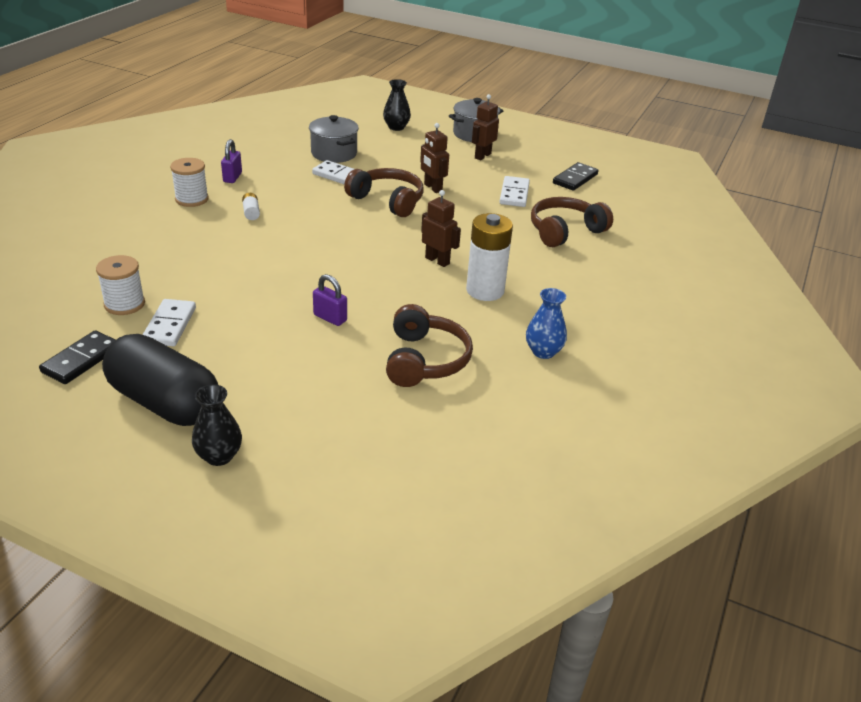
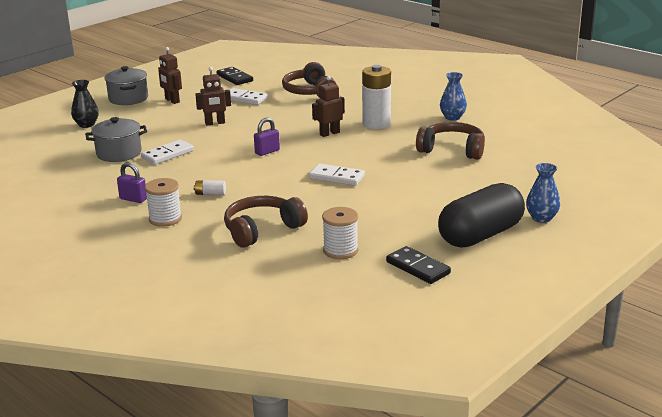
camera: 70 degrees left, 10 degrees down
white domino [142,299,196,346] -> white domino moved to [309,164,365,186]
black vase [192,384,242,466] -> blue vase [526,163,560,223]
purple padlock [313,274,347,326] -> purple padlock moved to [254,117,280,156]
brown headphones [344,168,424,217] -> brown headphones moved to [224,196,308,248]

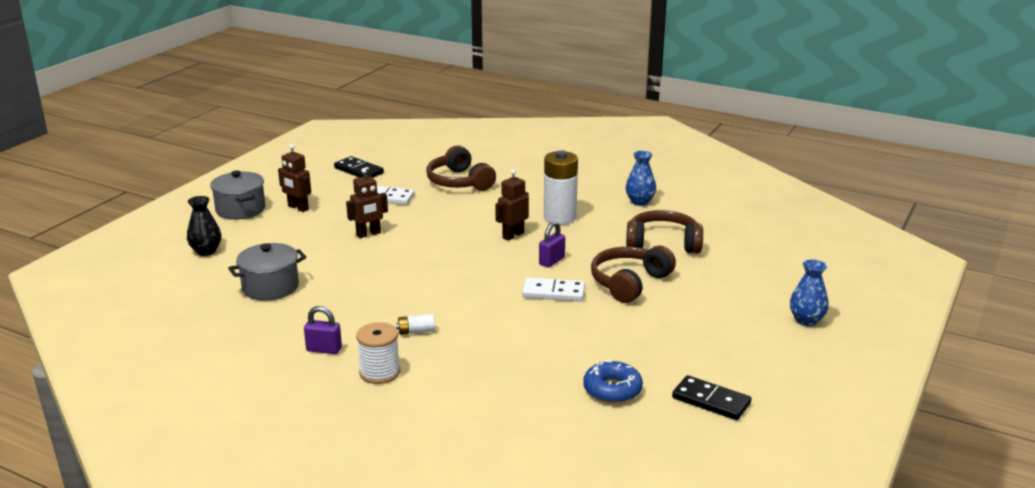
camera: 15 degrees left, 0 degrees up
white domino [141,139,194,165] -> none
brown headphones [224,196,308,248] -> brown headphones moved to [591,245,676,303]
purple padlock [254,117,280,156] -> purple padlock moved to [539,221,565,267]
white spool [322,207,358,259] -> blue donut [583,359,643,403]
black capsule [438,183,525,248] -> none

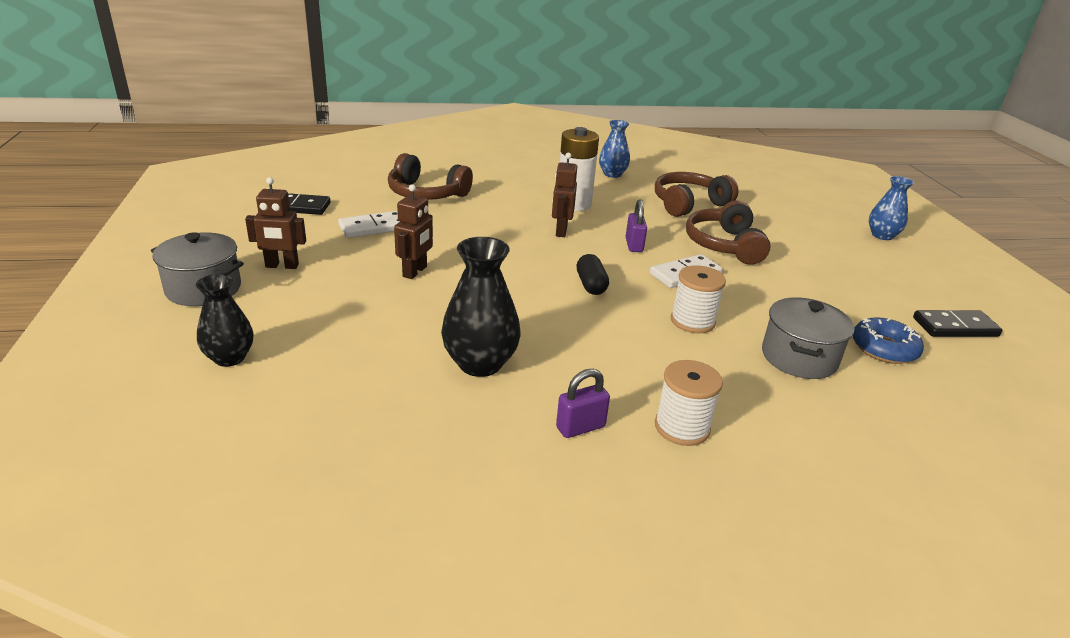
camera: 40 degrees left, 5 degrees up
grey pot [228,243,306,301] -> grey pot moved to [762,297,855,379]
white battery [396,314,435,335] -> none
none -> black vase [441,237,520,377]
none -> black capsule [577,254,609,295]
none -> white spool [671,265,726,333]

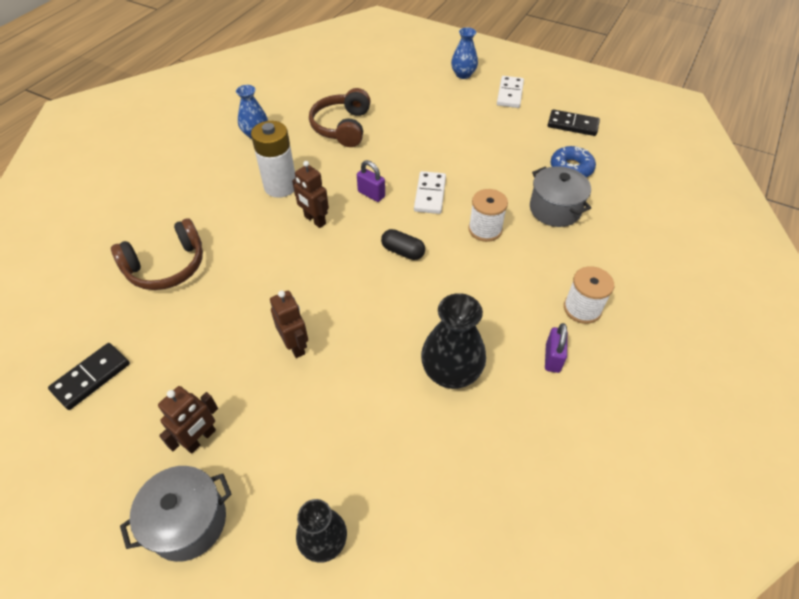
camera: 50 degrees left, 20 degrees up
white domino [338,211,400,238] -> white domino moved to [497,76,524,108]
brown headphones [686,200,771,265] -> none
black domino [913,310,1002,337] -> black domino turned 75 degrees clockwise [548,109,600,136]

